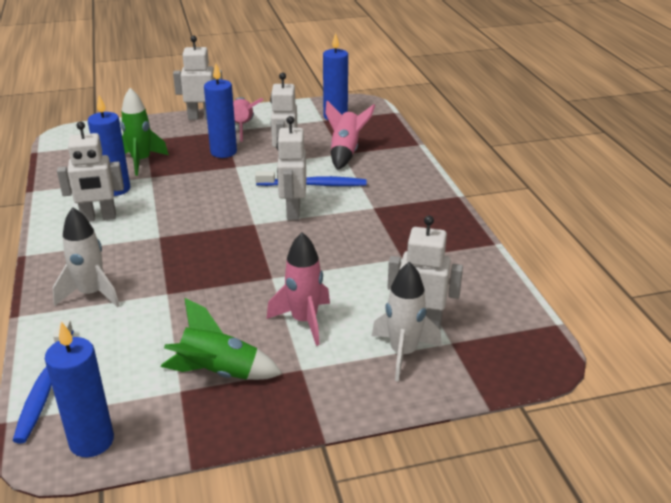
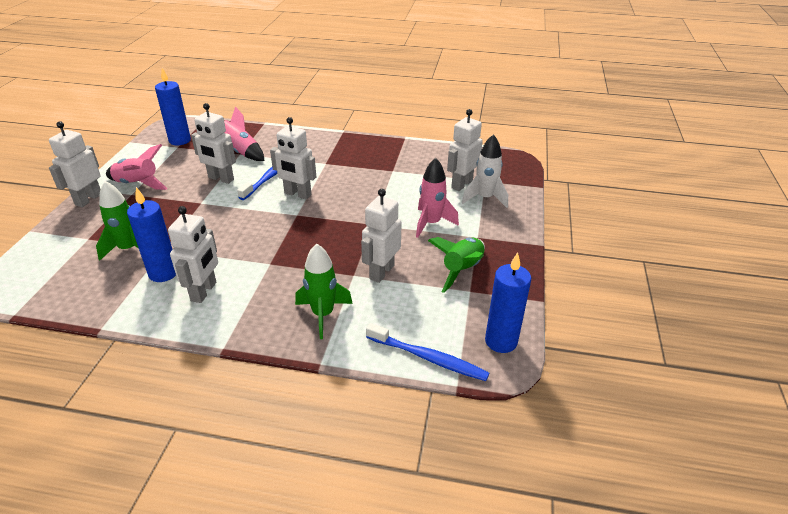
camera: 65 degrees left, 5 degrees up
white rocket [53,207,120,308] -> green rocket [295,243,353,339]
blue candle [204,63,237,158] -> none
none -> white robot [361,189,402,283]

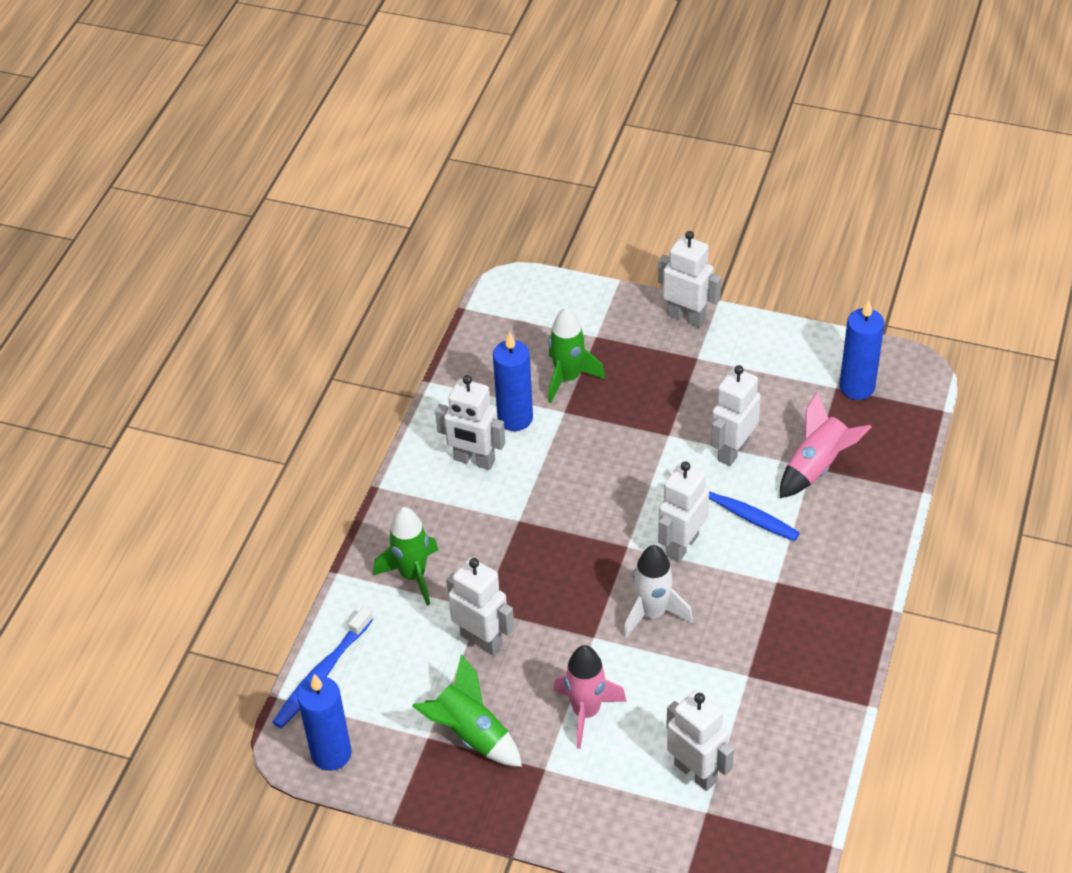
camera: 100 degrees right, 10 degrees up
pink rocket [106,144,168,190] -> none
white rocket [462,134,508,208] -> white rocket moved to [623,545,693,639]

